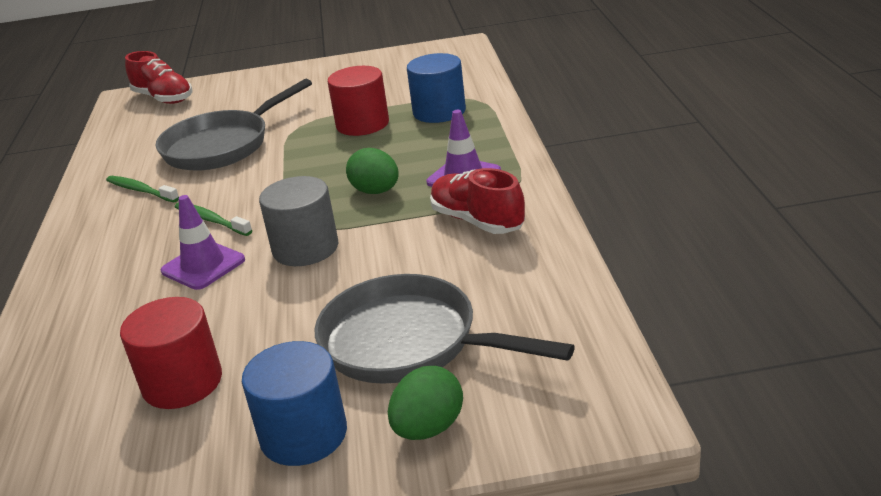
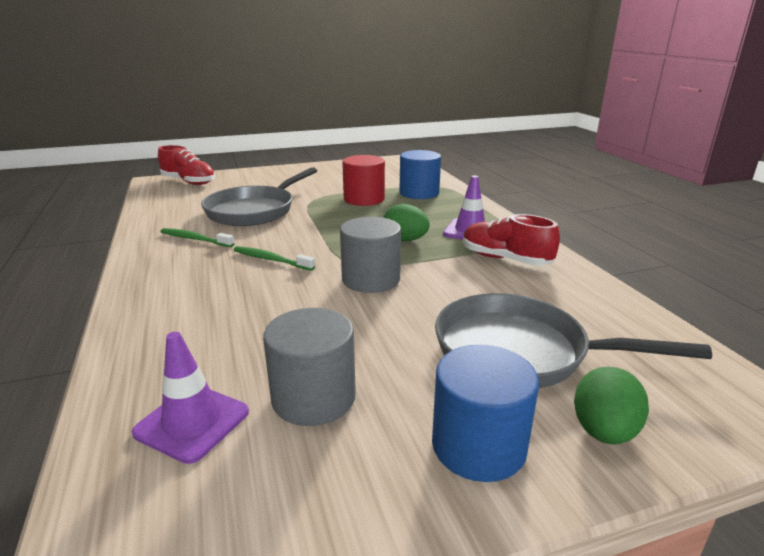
camera: 15 degrees left, 5 degrees down
red cylinder [120,297,222,409] -> grey cylinder [263,308,356,426]
purple traffic cone [161,195,245,290] -> purple traffic cone moved to [132,332,249,464]

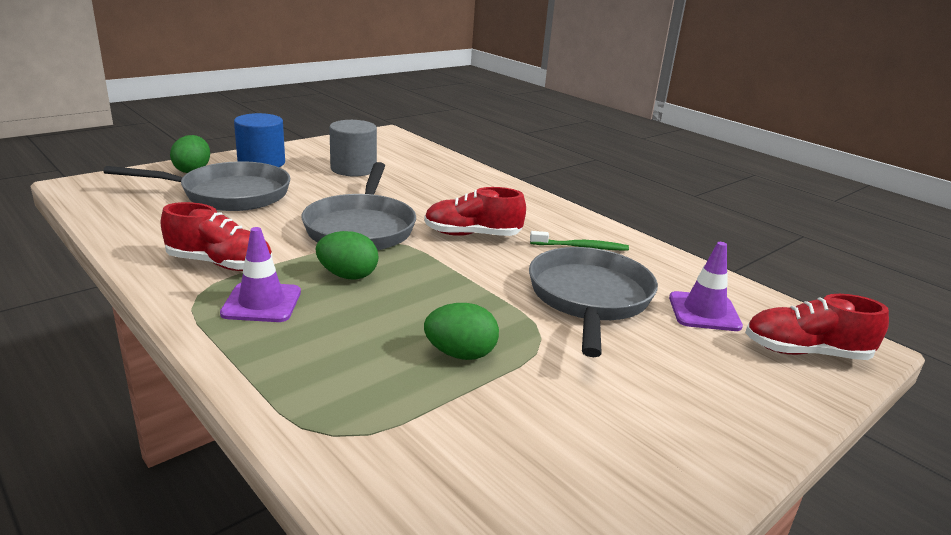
camera: 155 degrees right, 0 degrees up
purple traffic cone [132,332,249,464] -> purple traffic cone moved to [669,242,743,331]
green toothbrush [234,246,315,271] -> red shoe [424,187,526,236]
grey cylinder [340,217,401,293] -> grey pan [302,162,416,250]
red cylinder [342,155,385,206] -> green egg [424,303,499,360]
blue cylinder [400,150,441,199] -> none

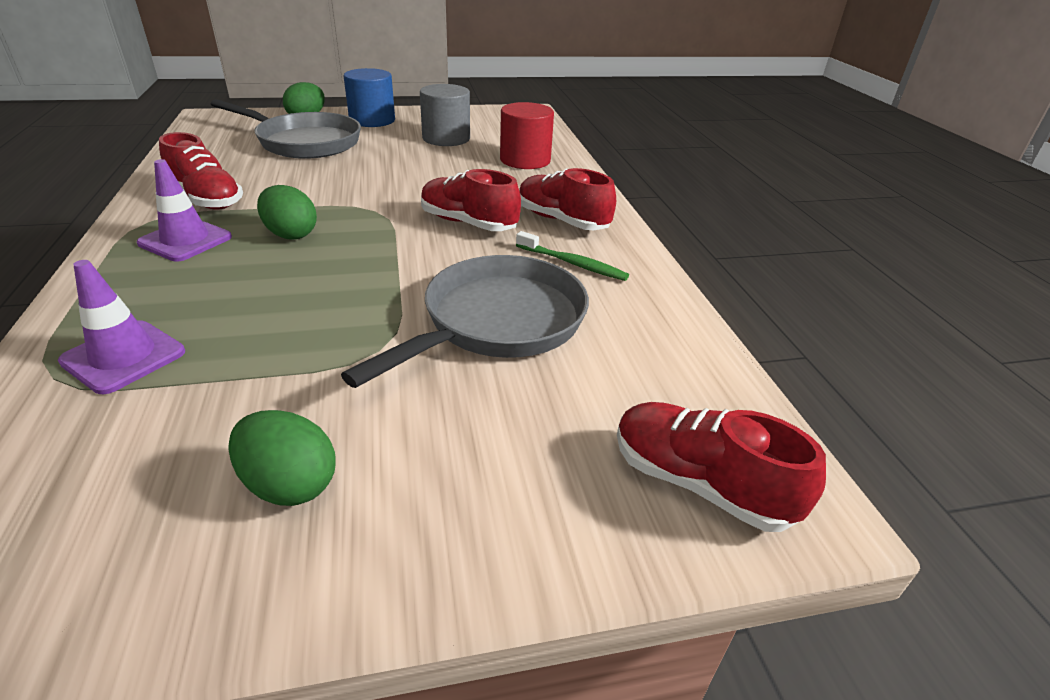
camera: 30 degrees right, 10 degrees up
grey pan [302,162,416,250] -> none
green egg [424,303,499,360] -> green egg moved to [228,410,336,506]
purple traffic cone [669,242,743,331] -> purple traffic cone moved to [58,260,185,394]
none -> red cylinder [500,102,554,169]
none -> red shoe [519,168,616,230]

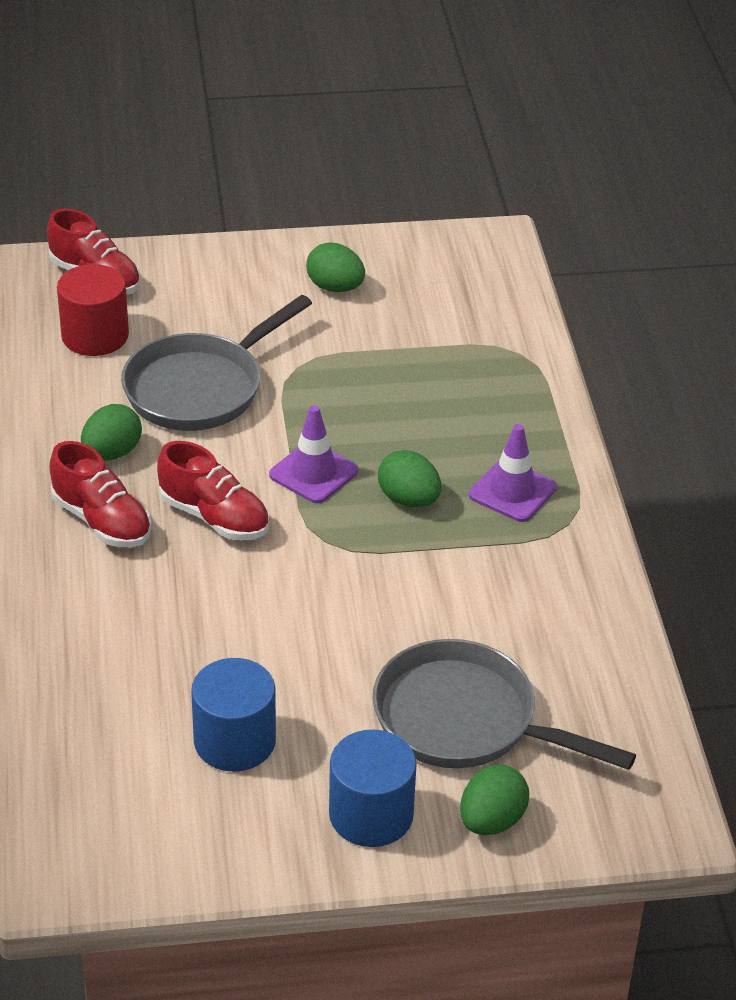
camera: 175 degrees left, 5 degrees up
purple traffic cone [58,260,185,394] -> purple traffic cone moved to [269,405,358,503]
red shoe [159,132,243,210] -> none
grey cylinder [420,84,470,146] -> blue cylinder [191,658,276,771]
red cylinder [500,102,554,169] -> red cylinder moved to [57,264,129,356]
green toothbrush [516,231,629,281] -> green egg [81,404,142,461]

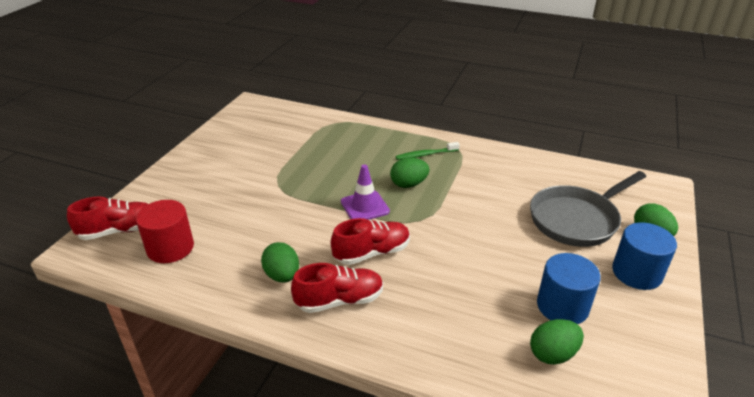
camera: 60 degrees left, 5 degrees down
grey pan [121,295,312,431] -> none
green egg [306,243,365,292] -> green egg moved to [530,319,584,365]
purple traffic cone [469,424,557,522] -> green toothbrush [396,142,460,160]

